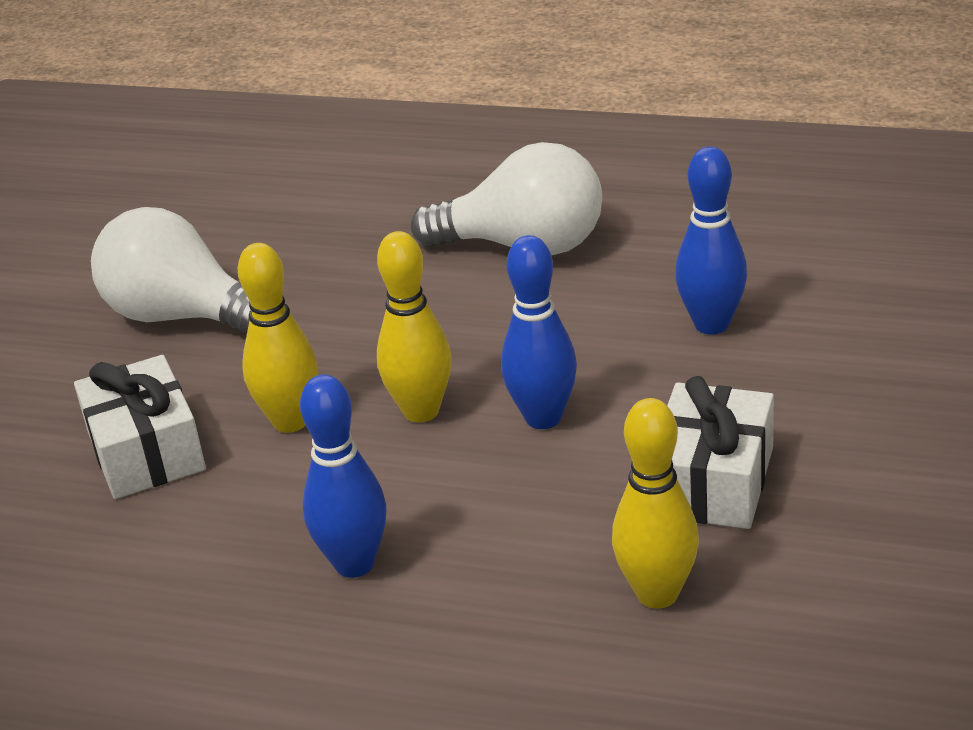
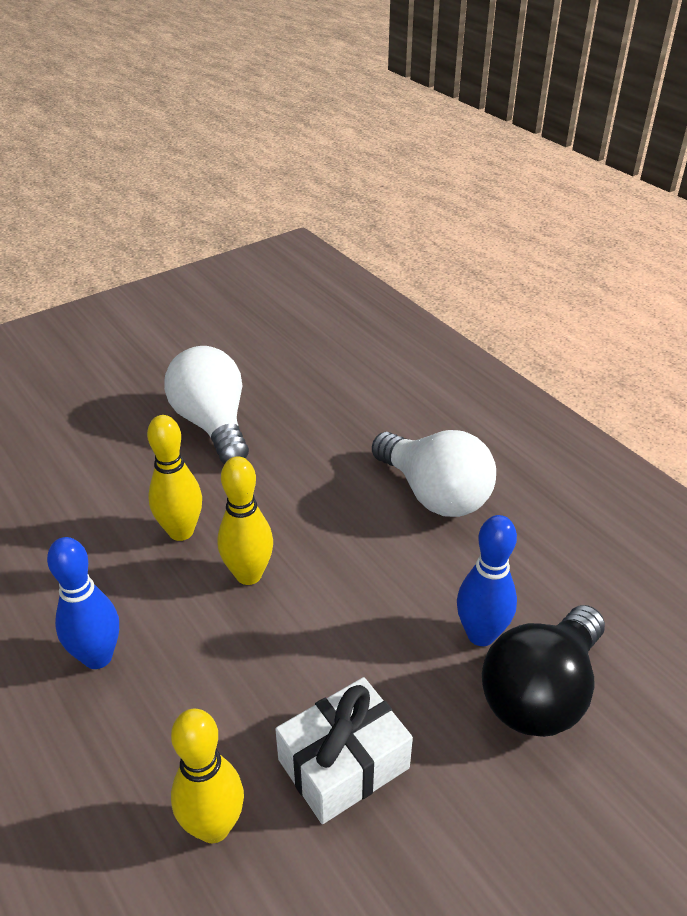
camera: 35 degrees right, 5 degrees up
white gift [74,355,206,499] -> none
blue bowling pin [501,235,577,429] -> none
none -> black light bulb [482,605,605,737]

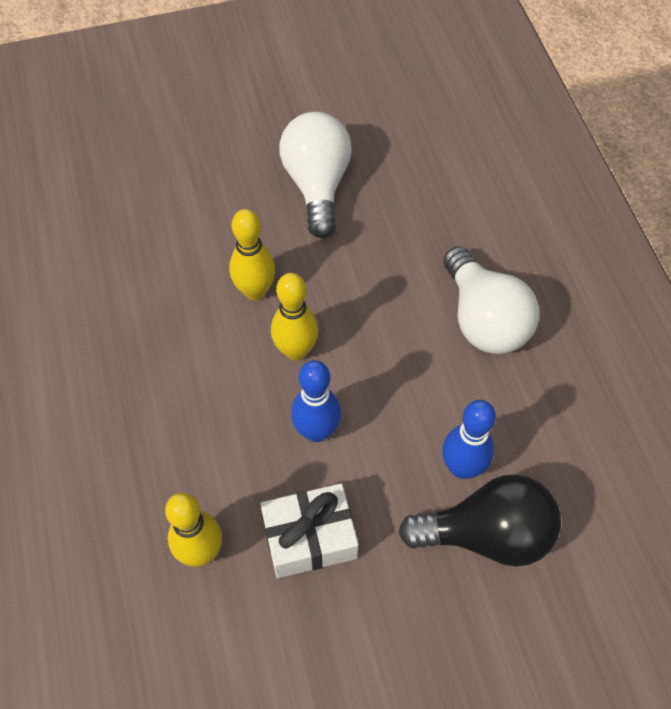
camera: 20 degrees right, 20 degrees up
blue bowling pin [47,537,119,669] -> blue bowling pin moved to [291,360,341,442]
black light bulb [482,605,605,737] -> black light bulb turned 150 degrees counterclockwise [399,474,561,567]

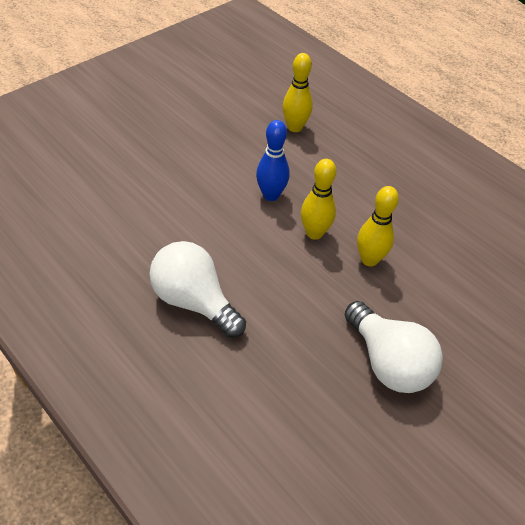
camera: 150 degrees right, 10 degrees down
white gift [260,483,359,578] -> none
black light bulb [399,474,561,567] -> none
blue bowling pin [442,400,496,479] -> none

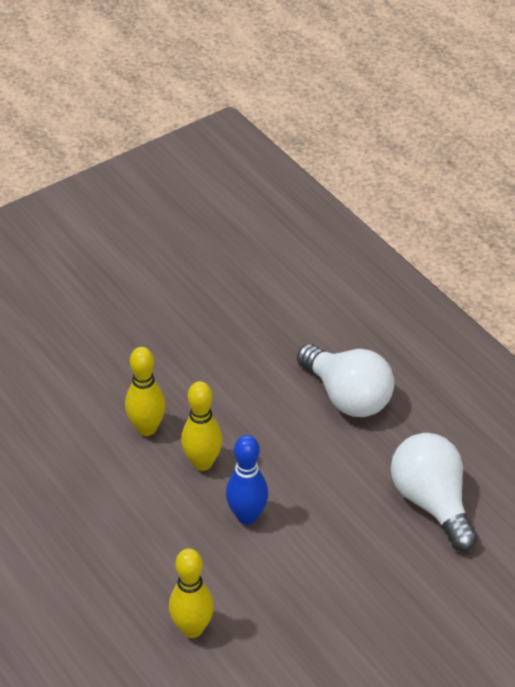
camera: 170 degrees left, 5 degrees down
white light bulb [345,301,443,393] -> white light bulb moved to [391,433,478,551]

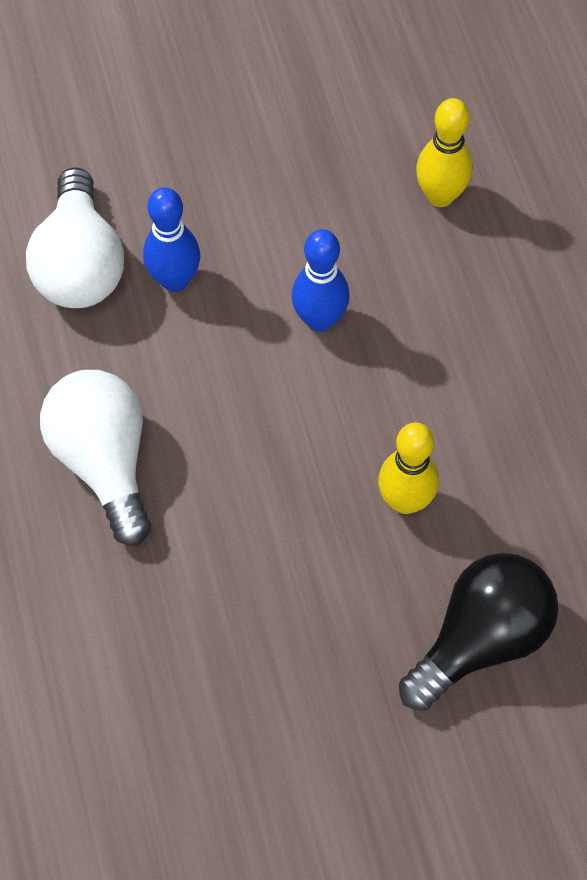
camera: 160 degrees left, 20 degrees up
yellow bowling pin [181,381,223,471] -> none
none -> blue bowling pin [143,187,200,292]
none -> black light bulb [399,553,559,711]

